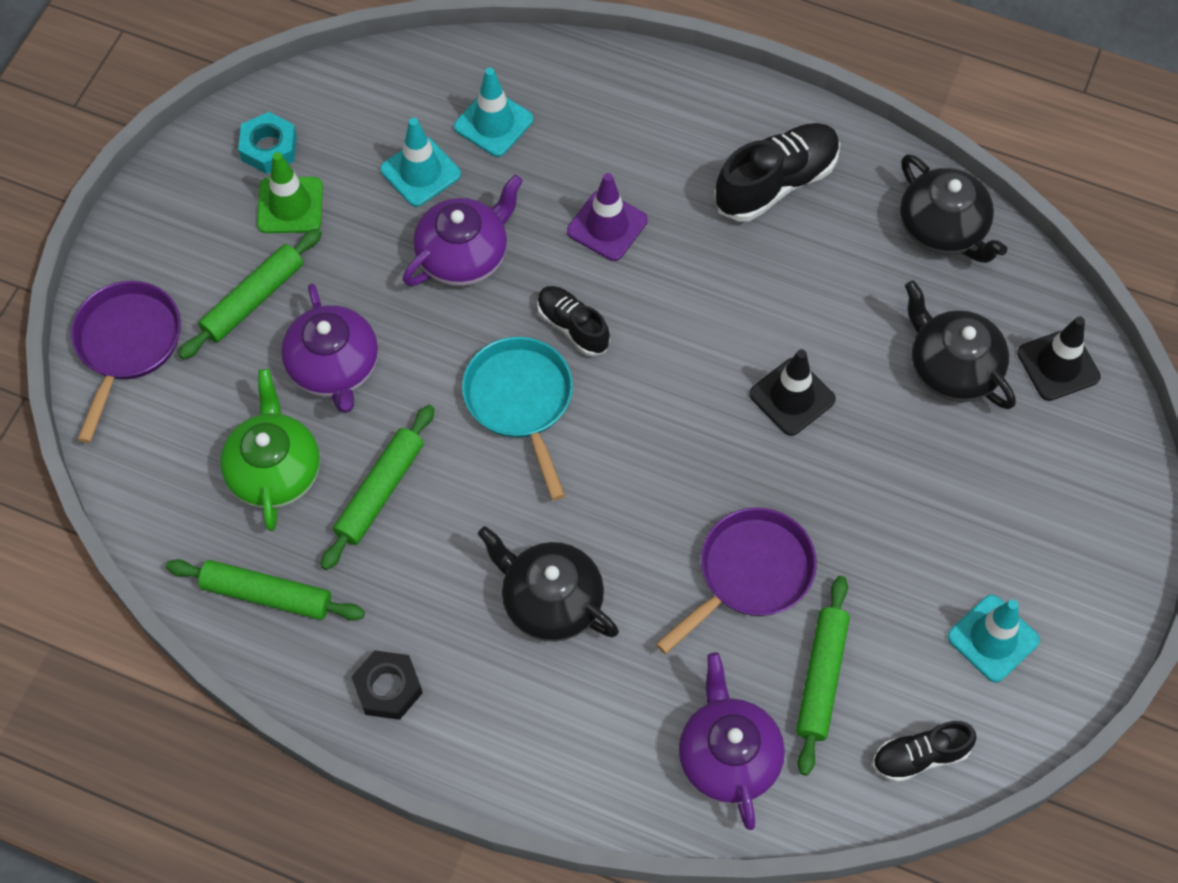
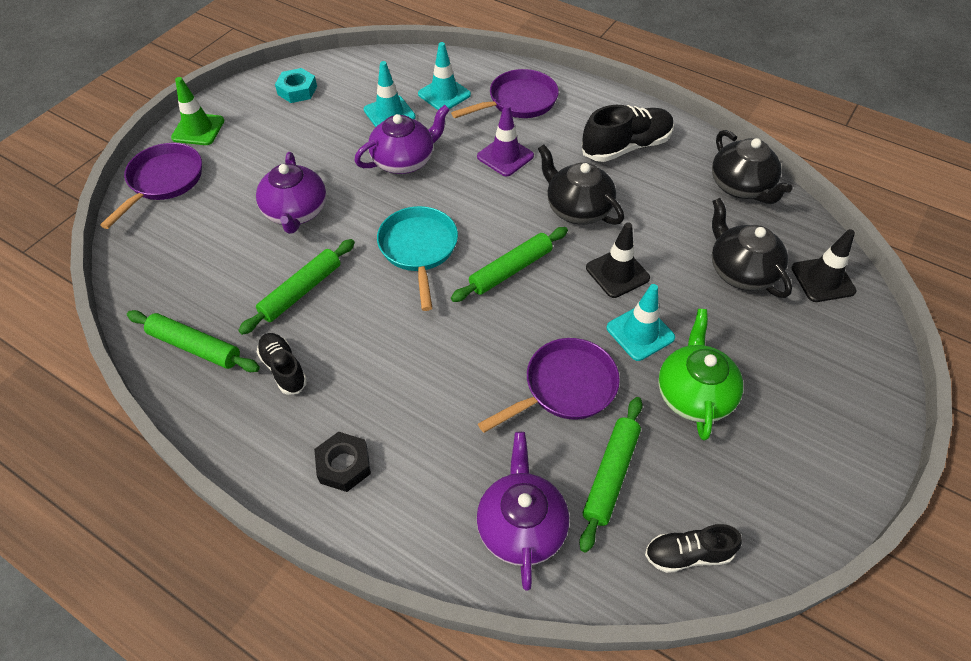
camera: 10 degrees right, 10 degrees down
green rolling pin [178,228,322,360] -> green rolling pin moved to [451,227,568,302]
green teapot [220,369,320,531] -> green teapot moved to [658,309,743,440]
green traffic cone [257,152,323,233] -> green traffic cone moved to [171,77,225,145]
black nut [352,650,423,720] -> black nut moved to [314,432,371,492]
black teapot [478,526,619,642] -> black teapot moved to [538,144,624,225]
black shoe [537,286,610,356] -> black shoe moved to [257,333,307,395]
turquoise traffic cone [948,595,1040,682] -> turquoise traffic cone moved to [607,284,675,361]
none -> purple pan [451,69,559,118]

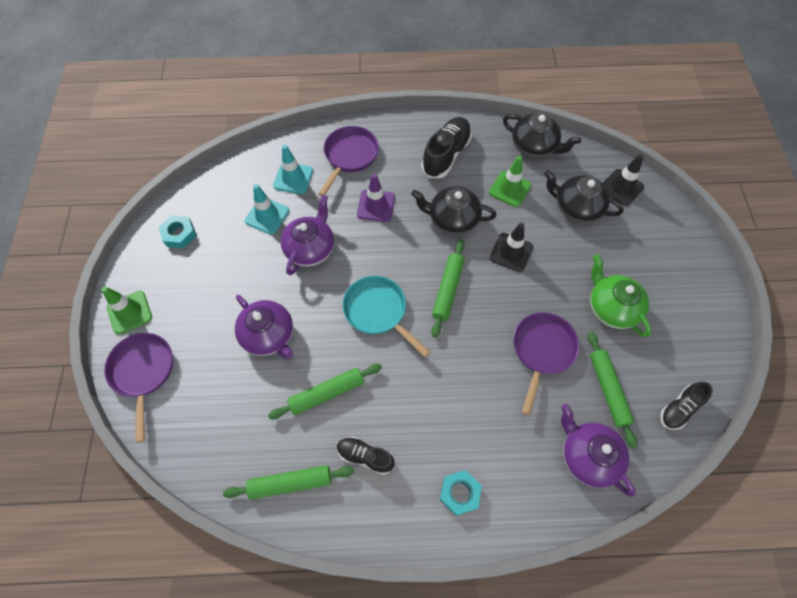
camera: 35 degrees left, 10 degrees up
green rolling pin [238,239,355,335] -> green rolling pin turned 60 degrees clockwise [268,364,382,419]
black nut [314,432,371,492] -> turquoise nut [440,470,482,516]
turquoise traffic cone [607,284,675,361] -> none
none -> green traffic cone [489,156,531,207]

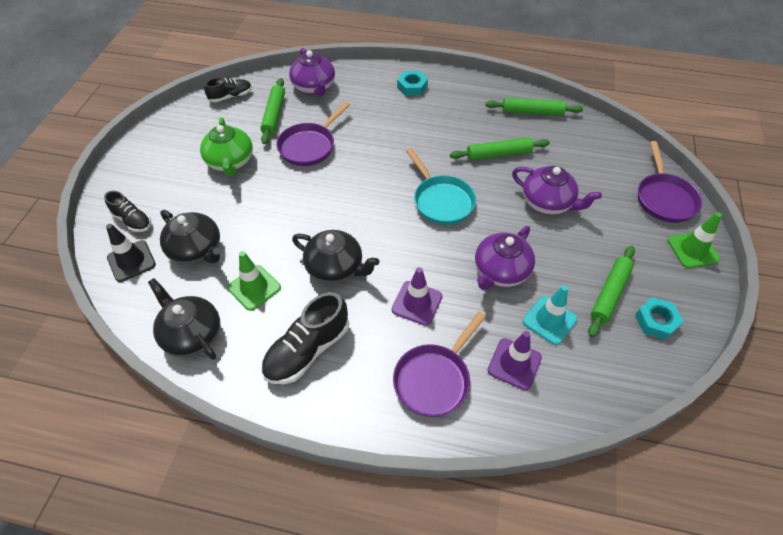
camera: 165 degrees left, 10 degrees down
purple teapot [235,295,293,359] -> purple teapot turned 150 degrees clockwise [512,166,602,215]
turquoise traffic cone [273,145,313,194] -> purple traffic cone [487,331,542,390]
black shoe [337,437,395,475] -> black shoe moved to [104,191,151,232]
green rolling pin [431,240,465,337] -> green rolling pin moved to [588,246,635,337]
black traffic cone [490,223,533,272] -> none

